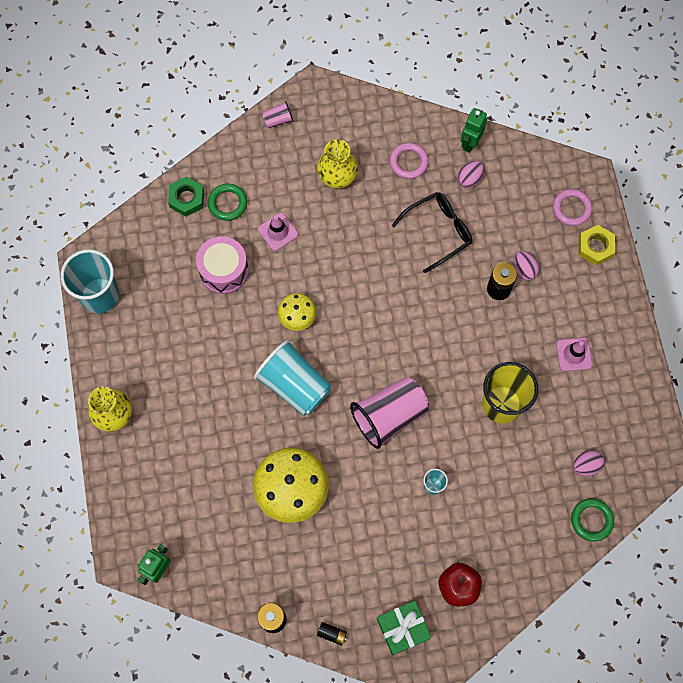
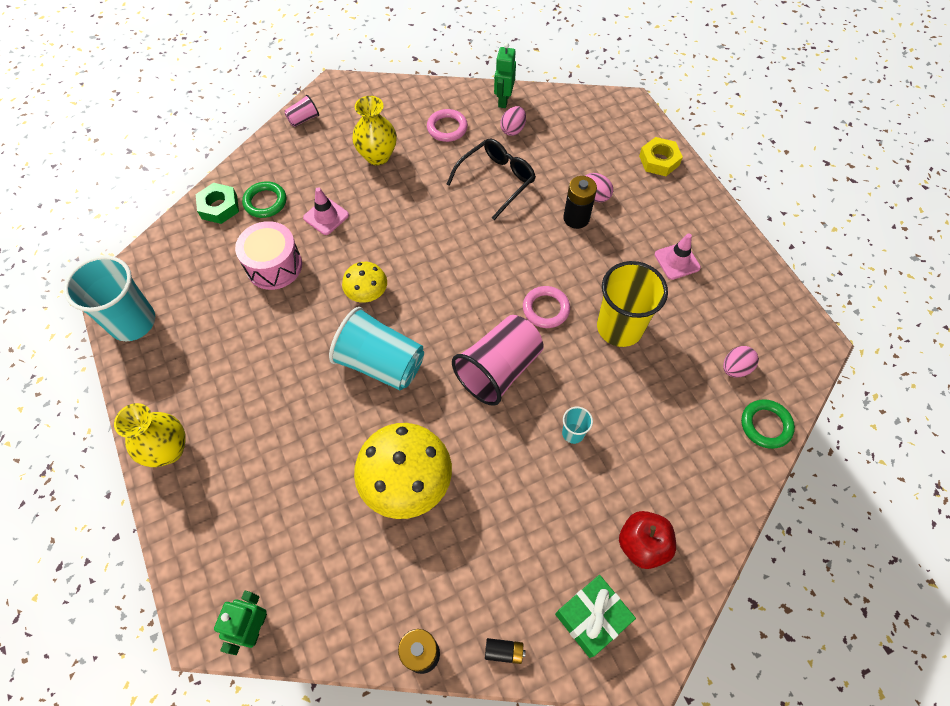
camera: 15 degrees left, 10 degrees down
pink ring [553,189,592,226] -> pink ring moved to [523,286,570,328]

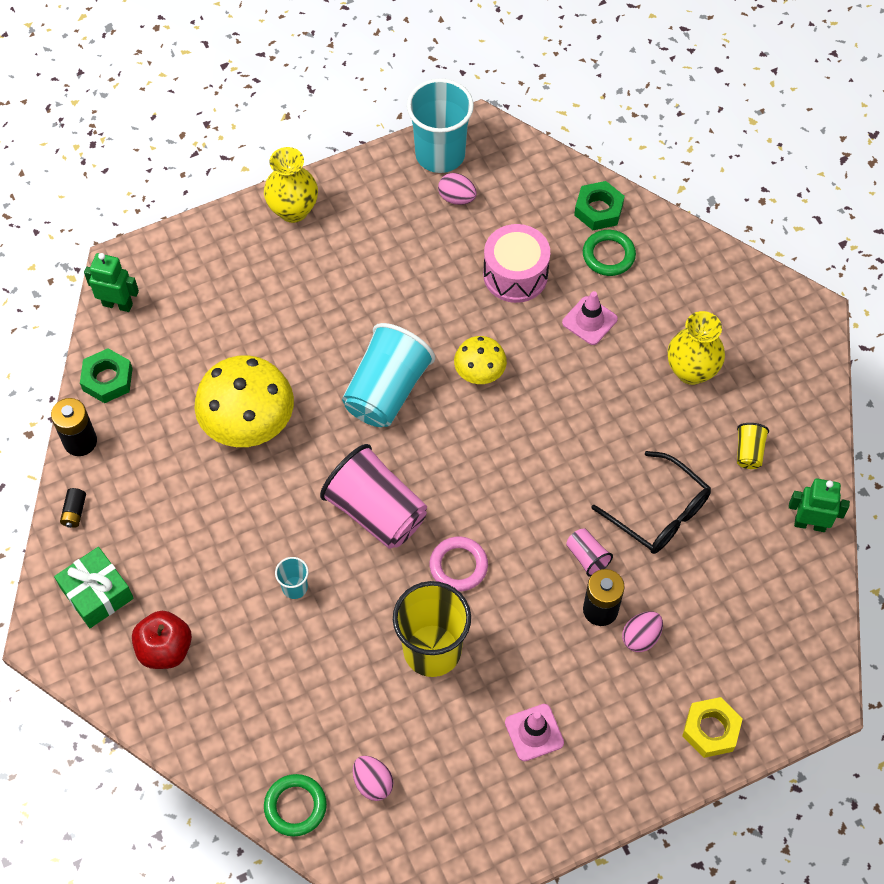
camera: 90 degrees right, 0 degrees up
pink cup [284,95,319,127] -> pink cup moved to [566,528,613,576]
pink ring [427,109,468,142] -> yellow cup [737,423,769,469]
pink egg [500,106,526,136] -> pink egg moved to [438,173,477,205]
none -> green nut [80,348,133,403]

